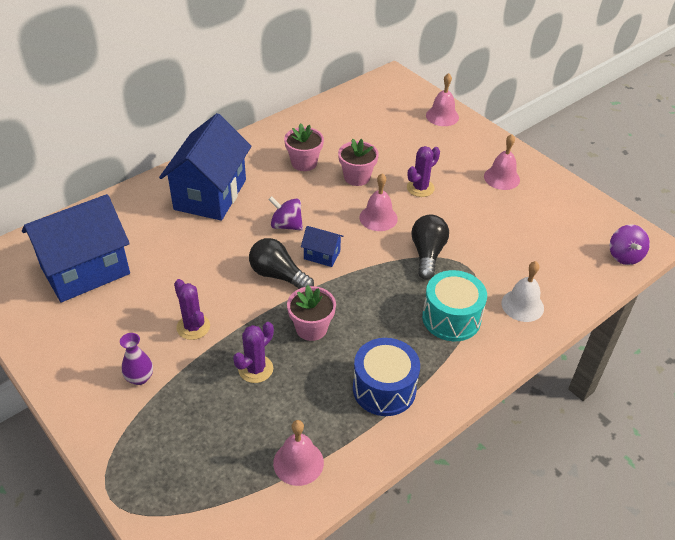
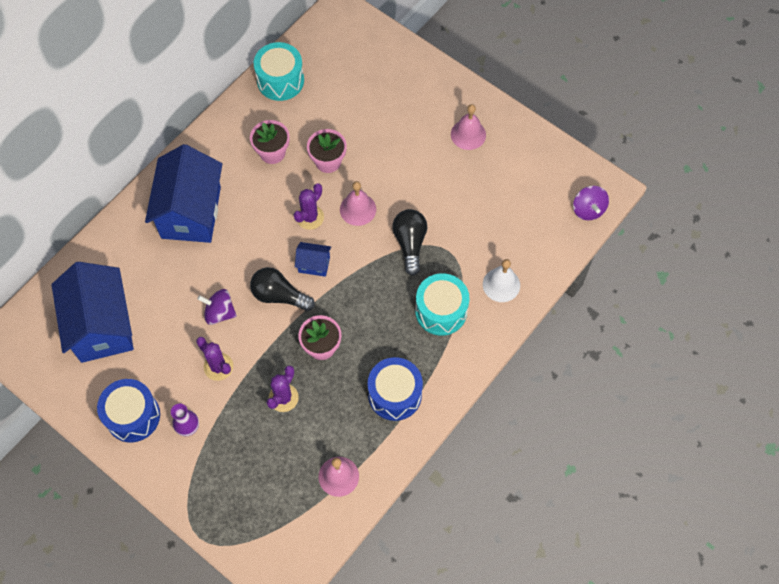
camera: 10 degrees left, 20 degrees up
blue house [22,194,130,302] -> blue house turned 60 degrees counterclockwise [51,262,134,363]
purple spinning top [268,196,303,231] -> purple spinning top moved to [197,289,237,325]
purple cactus [407,146,440,197] -> purple cactus moved to [293,184,324,230]
pink bell [426,73,459,126] -> none
none -> blue drum [97,379,160,442]
none -> turquoise drum [254,42,304,101]

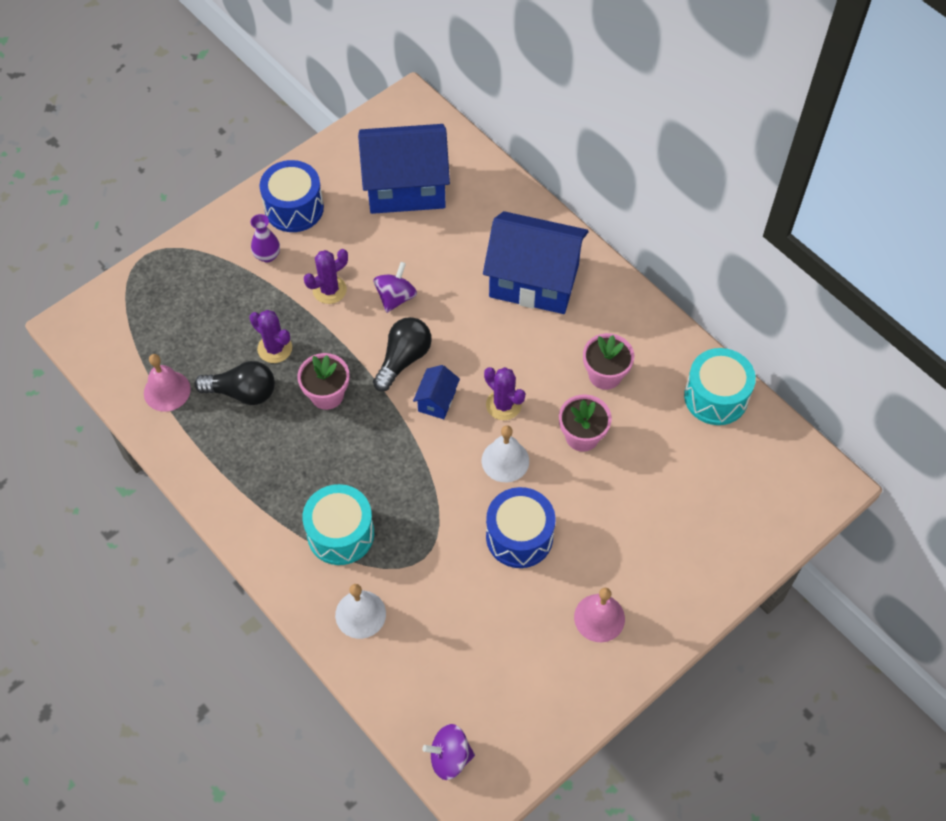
camera: 100 degrees right, 5 degrees down
pink bell [340,181,376,226] -> white bell [482,425,529,482]
blue drum [368,357,423,421] -> blue drum moved to [486,487,556,568]
black light bulb [392,209,428,276] -> black light bulb moved to [195,361,275,405]

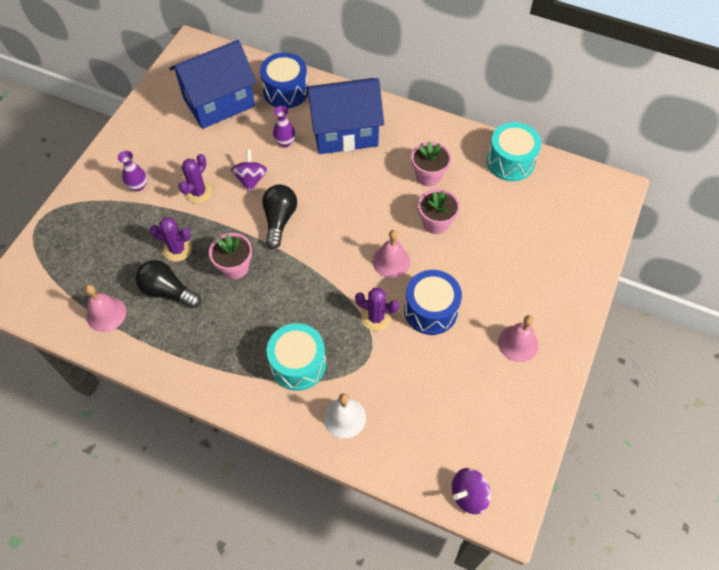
camera: 25 degrees left, 0 degrees up
black light bulb [195,361,275,405] -> black light bulb turned 135 degrees counterclockwise [136,260,201,308]
blue drum [260,160,324,232] -> blue drum moved to [260,52,308,108]
blue house [413,365,460,419] -> none
white bell [482,425,529,482] -> pink bell [373,230,410,278]
purple cactus [484,367,525,420] -> purple cactus moved to [355,288,399,331]
none -> purple vase [273,106,296,147]

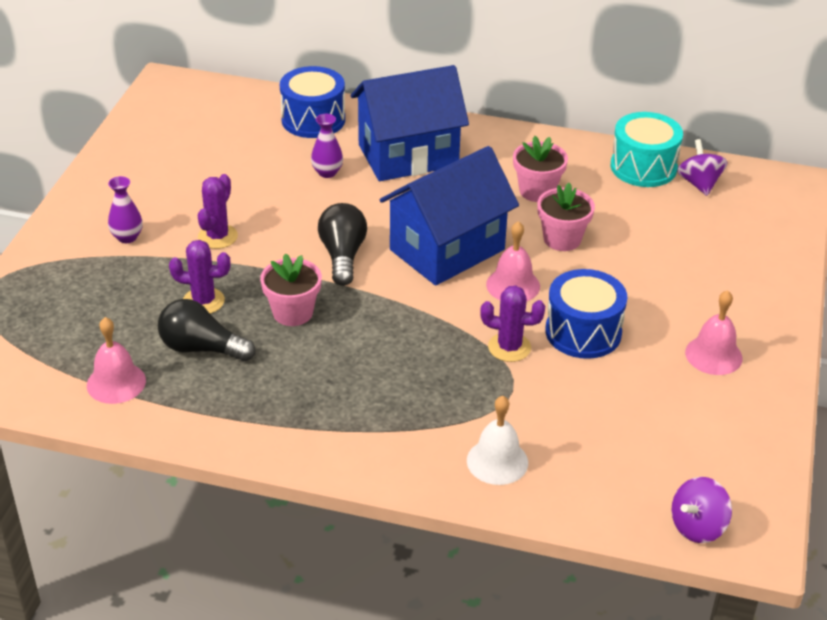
camera: 10 degrees left, 20 degrees down
blue house [169,40,256,129] -> blue house moved to [380,146,519,286]
purple spinning top [231,149,268,192] -> purple spinning top moved to [677,139,728,196]
turquoise drum [267,323,326,391] -> none

